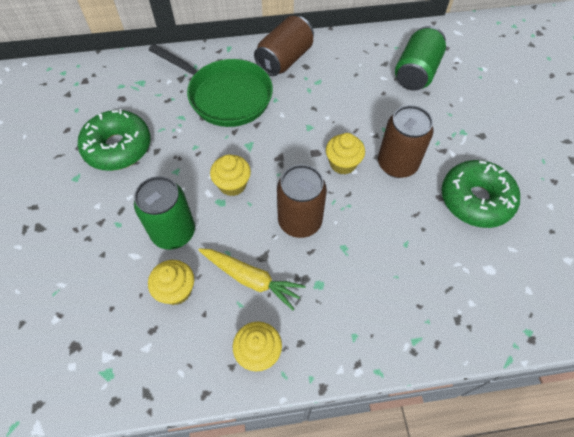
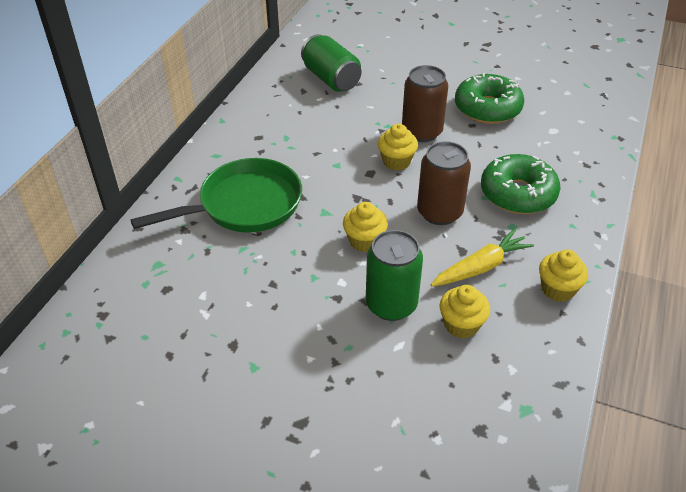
camera: 60 degrees left, 15 degrees down
green donut [78,109,151,171] -> green donut moved to [481,154,561,214]
brown can [254,16,314,76] -> none

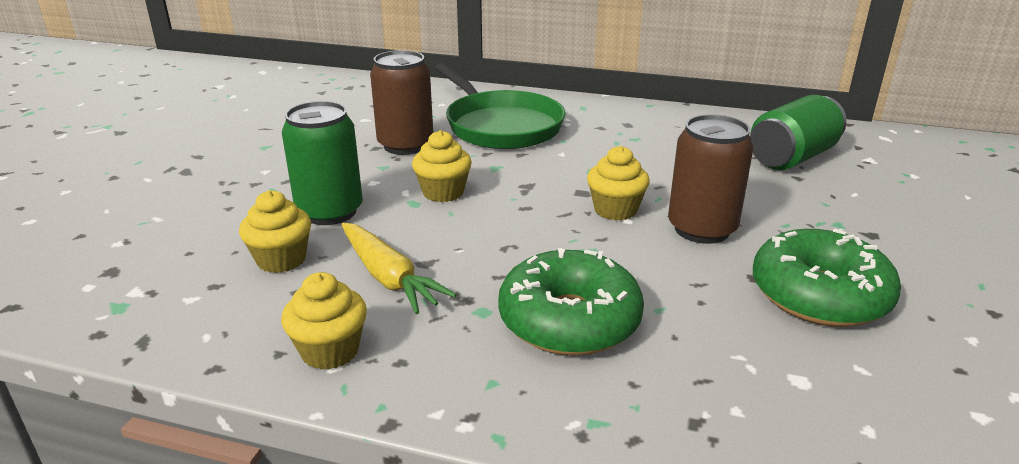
camera: 85 degrees right, 15 degrees down
brown can [417,141,471,225] -> brown can moved to [370,50,433,155]

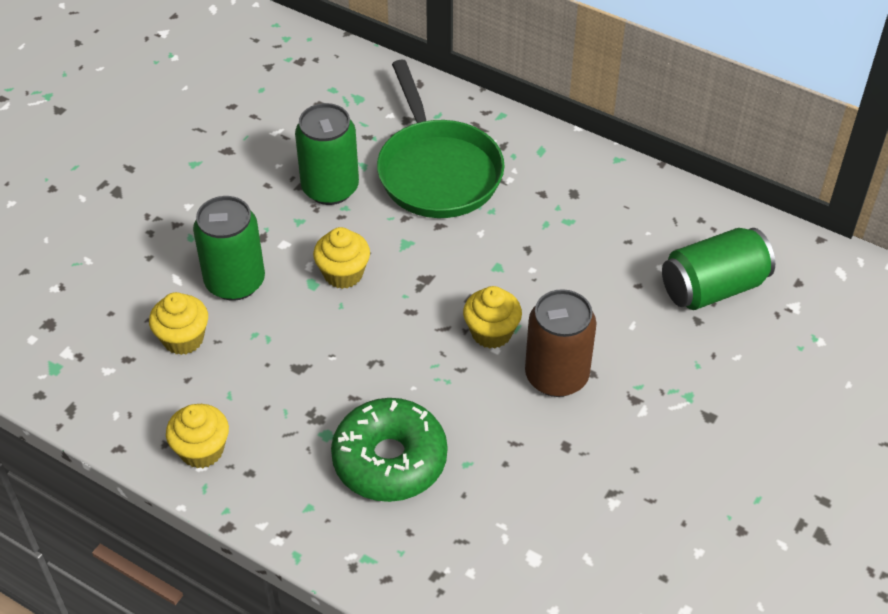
camera: 15 degrees right, 20 degrees up
yellow carrot [342,223,456,314] -> none
brown can [370,50,433,155] -> green can [295,103,359,205]
green donut [753,228,901,327] -> none

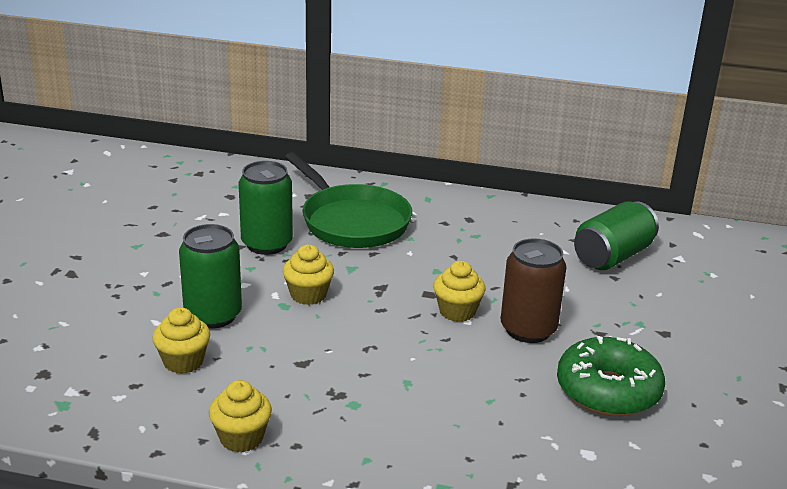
camera: 20 degrees left, 20 degrees down
green donut [331,398,448,502] -> green donut moved to [557,336,665,416]

